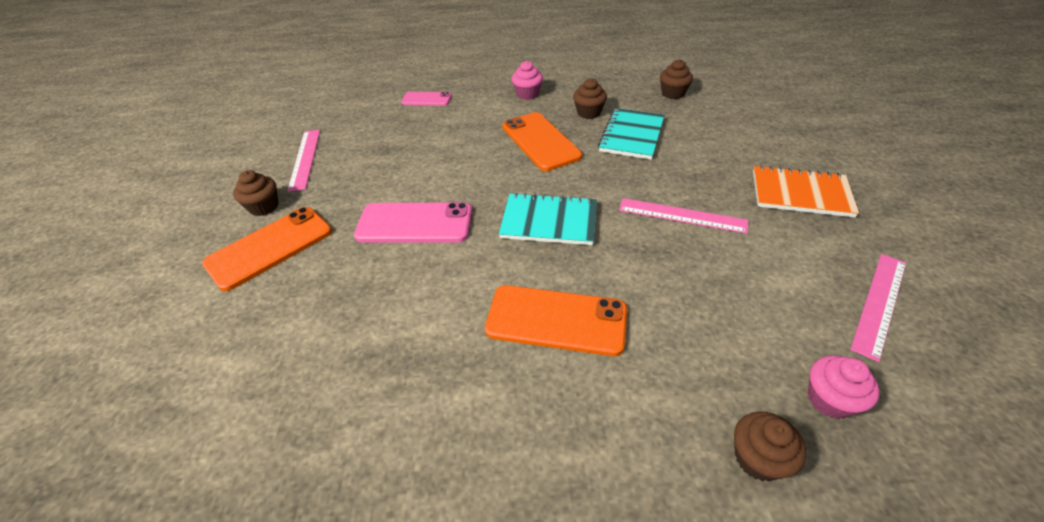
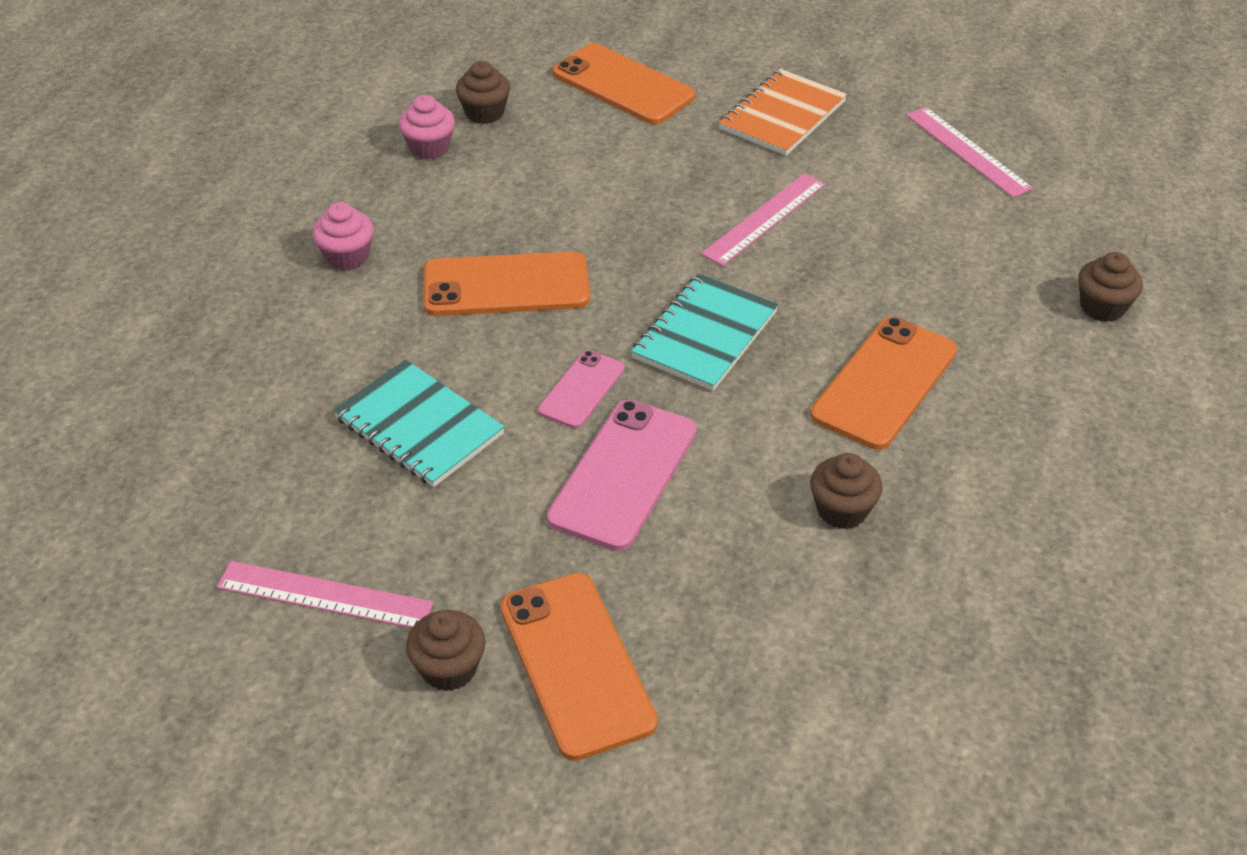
camera: 70 degrees left, 0 degrees up
pink phone [401,92,452,106] -> pink phone moved to [538,350,625,428]
brown cupcake [573,78,607,119] -> brown cupcake moved to [810,453,883,529]
turquoise notebook [598,108,665,160] -> turquoise notebook moved to [333,359,505,487]
pink cupcake [808,355,880,419] -> pink cupcake moved to [399,95,455,159]
none -> orange phone [553,43,695,124]

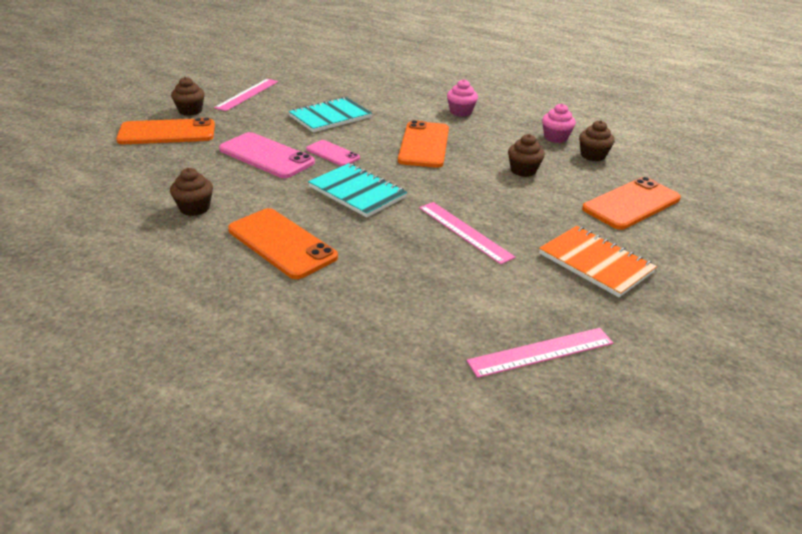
camera: 100 degrees right, 10 degrees down
brown cupcake [1078,252,1143,322] -> brown cupcake moved to [508,134,545,177]

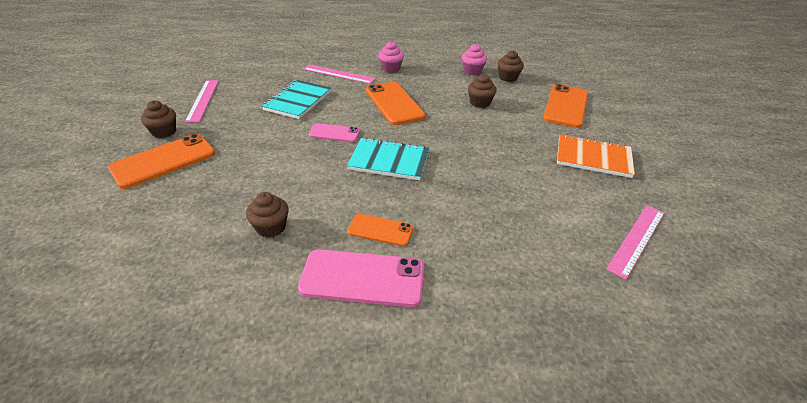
camera: 30 degrees left, 5 degrees up
pink phone [219,132,315,178] -> pink phone moved to [298,249,424,307]
orange phone [228,208,338,279] -> orange phone [348,214,413,246], size x0.58
pink ruler [419,202,515,264] -> pink ruler moved to [303,64,376,84]

